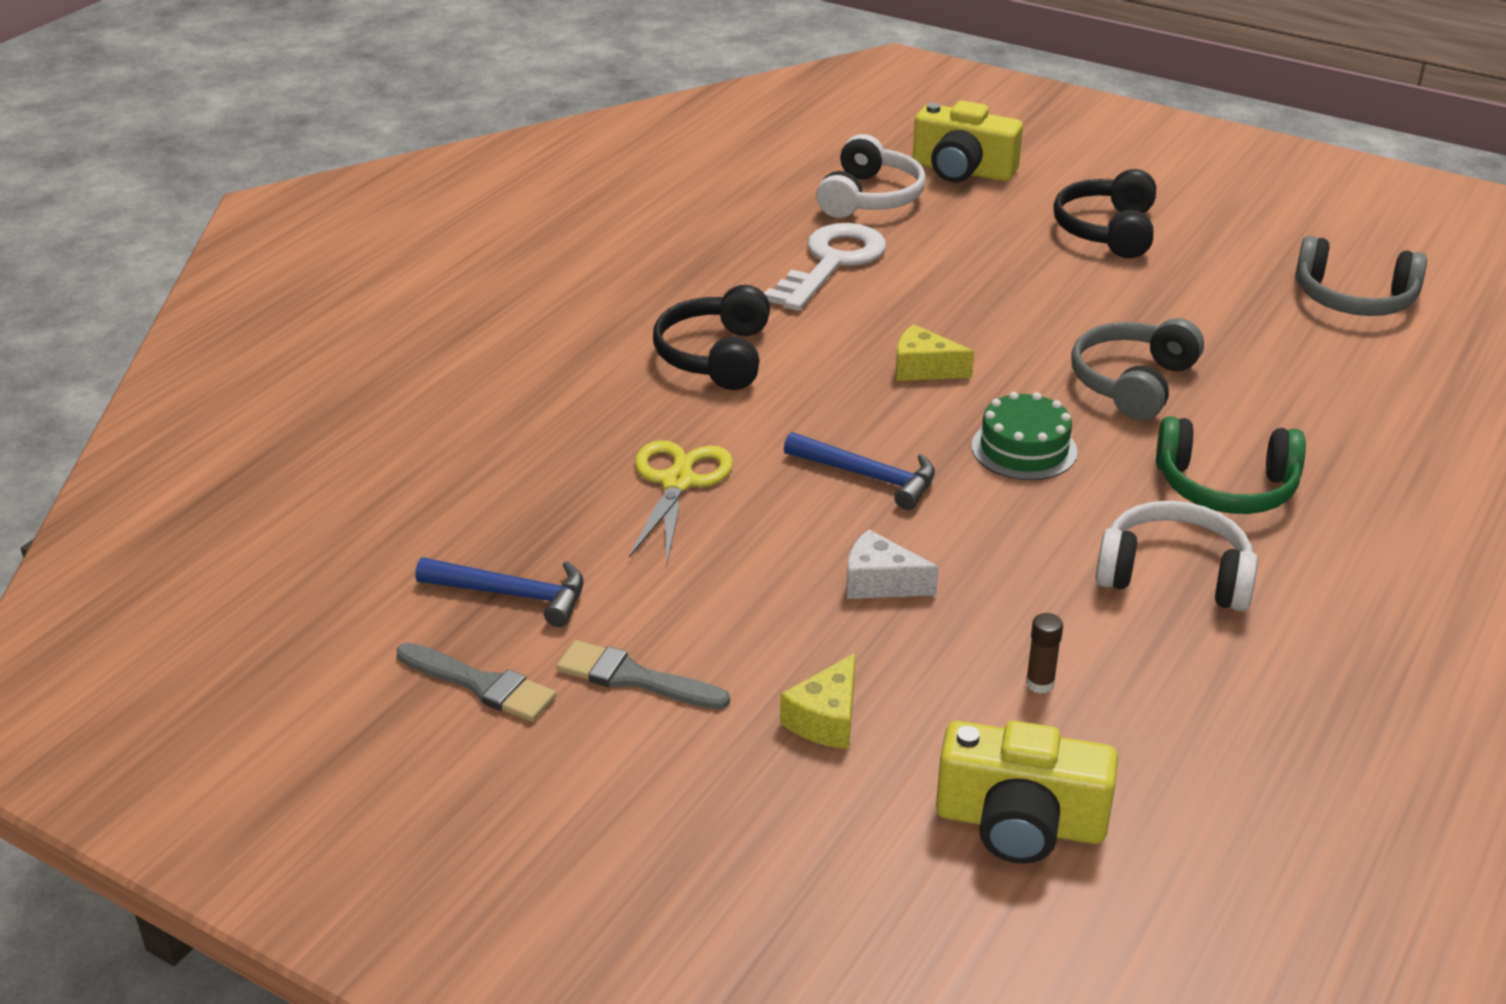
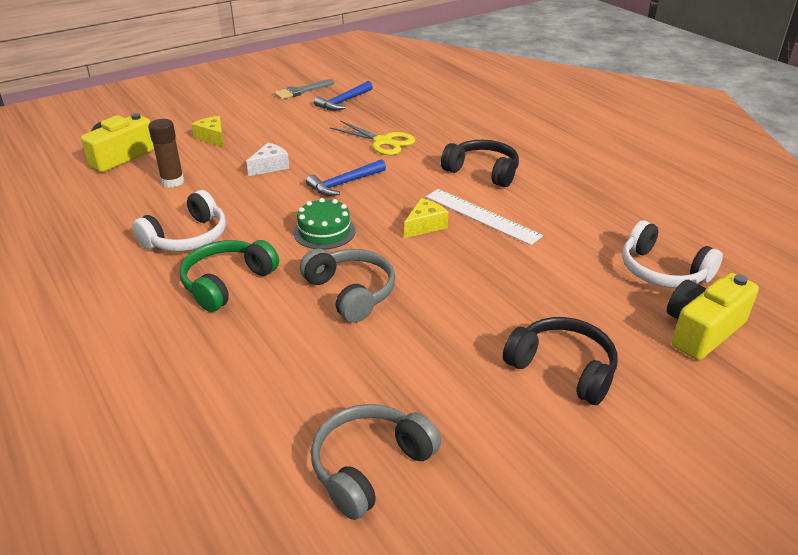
camera: 115 degrees right, 0 degrees up
grey brush [556,640,730,710] -> none
white key [764,223,886,311] -> none
brown glue stick [1026,613,1063,694] -> brown glue stick [148,119,184,187], size x1.73
none -> white ruler [426,189,543,245]

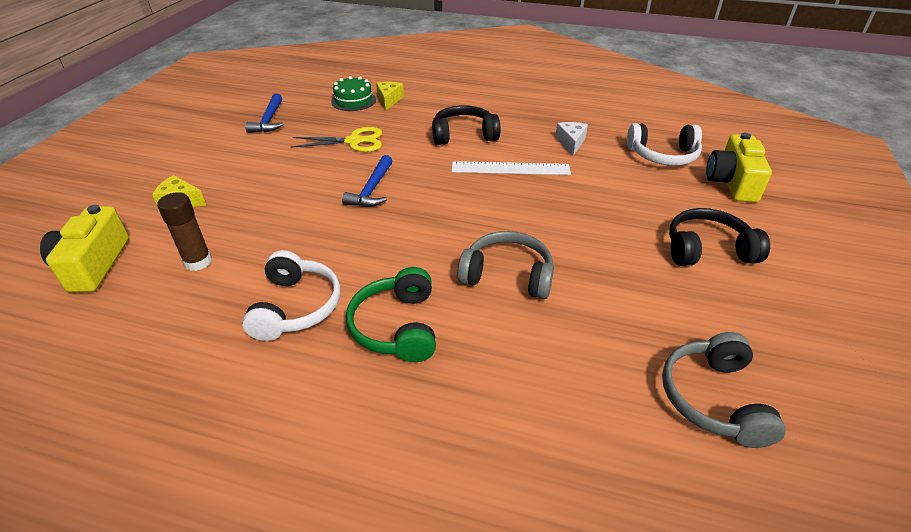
camera: 40 degrees left, 5 degrees up
white cheese [246,143,289,176] -> white cheese moved to [555,122,588,156]
grey brush [274,79,334,99] -> none
green cake [293,198,356,249] -> green cake moved to [331,76,376,111]
yellow cheese [404,198,448,238] -> yellow cheese moved to [376,82,404,111]

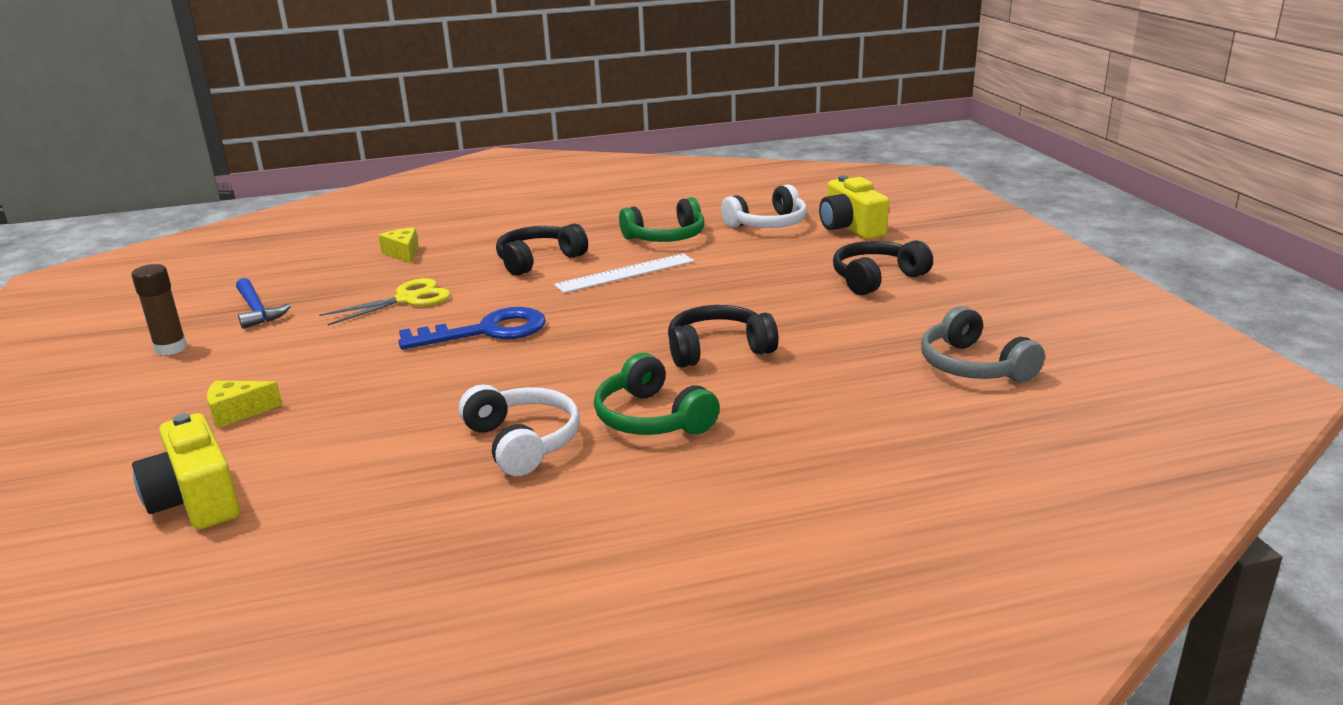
camera: 30 degrees left, 15 degrees down
brown glue stick [157,192,212,271] -> brown glue stick moved to [131,264,187,356]
green cake [331,76,376,111] -> none
blue hammer [342,155,392,207] -> blue key [398,307,546,349]
grey headphones [458,231,554,299] -> black headphones [668,305,779,368]
white cheese [555,122,588,156] -> green headphones [619,197,704,242]

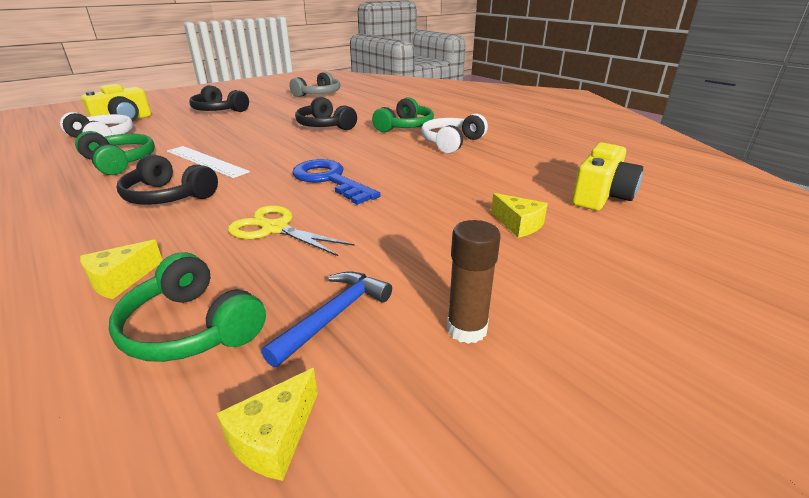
camera: 115 degrees left, 5 degrees up
none -> green headphones [109,252,266,362]
none -> yellow cheese [216,368,318,481]

